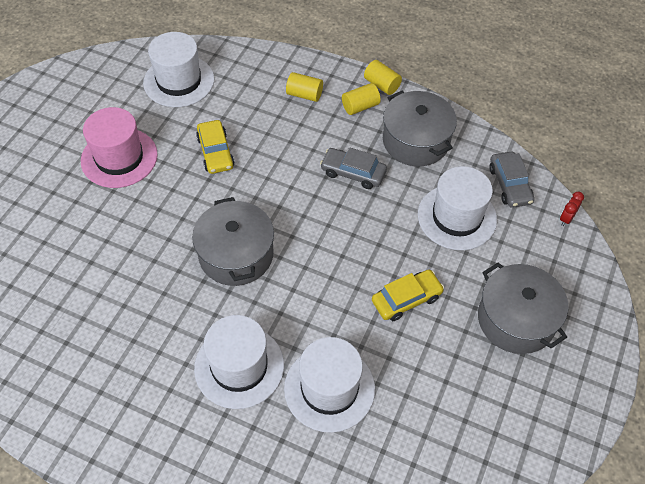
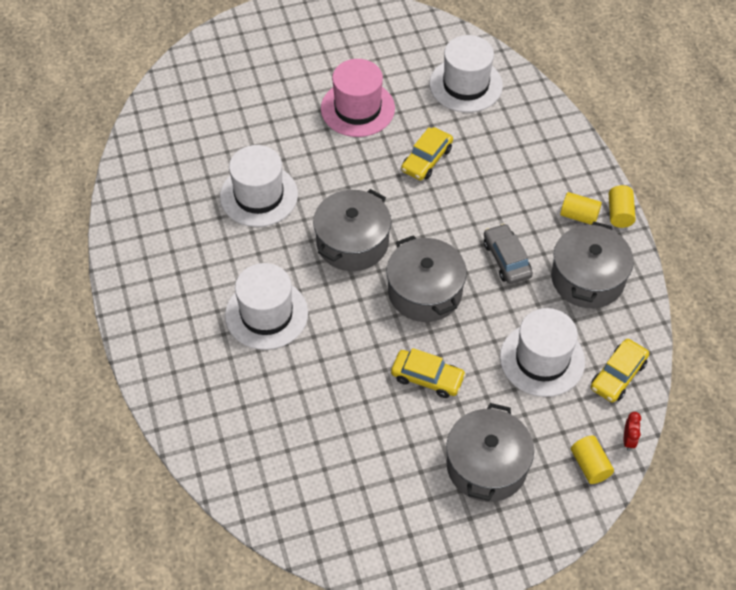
camera: 50 degrees right, 0 degrees up
white hat [284,337,375,433] -> white hat moved to [220,145,298,227]
yellow cylinder [286,72,323,102] -> yellow cylinder moved to [571,435,614,484]
grey car [489,152,534,208] -> yellow car [591,339,649,403]
red clock [560,192,584,226] -> red clock turned 105 degrees clockwise [624,412,641,451]
none -> grey pot [386,235,467,322]

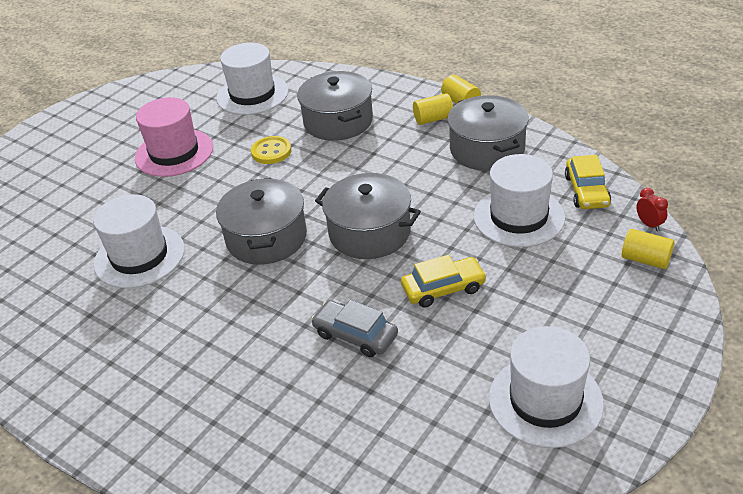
camera: 35 degrees left, 15 degrees down
white hat [225,263,308,350] -> white hat moved to [489,326,604,448]
yellow car [401,127,453,181] -> yellow button [251,136,291,164]
grey pot [446,403,534,502] -> grey pot moved to [297,71,373,141]
grey car [484,223,533,284] -> grey car moved to [311,300,398,357]

